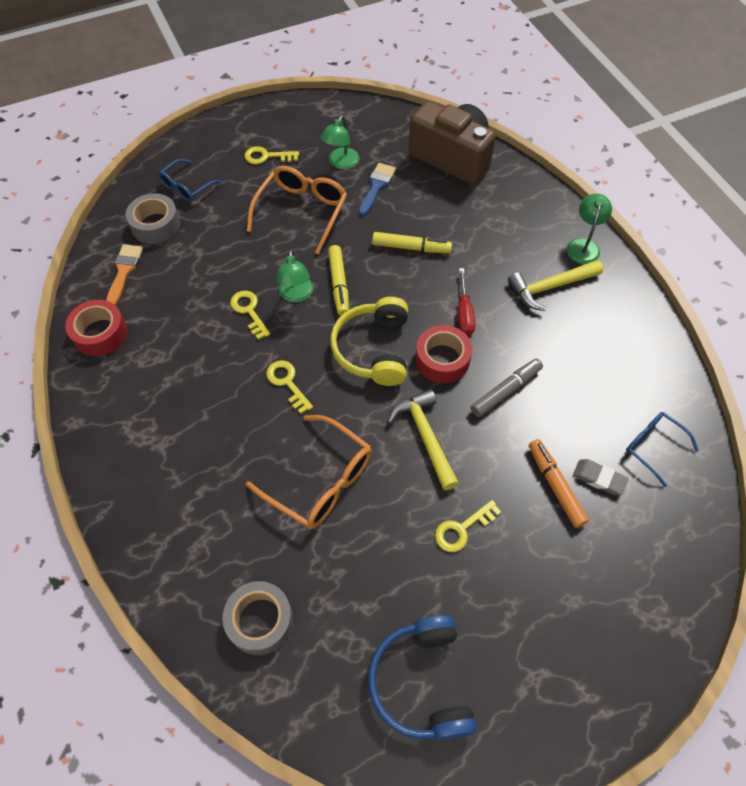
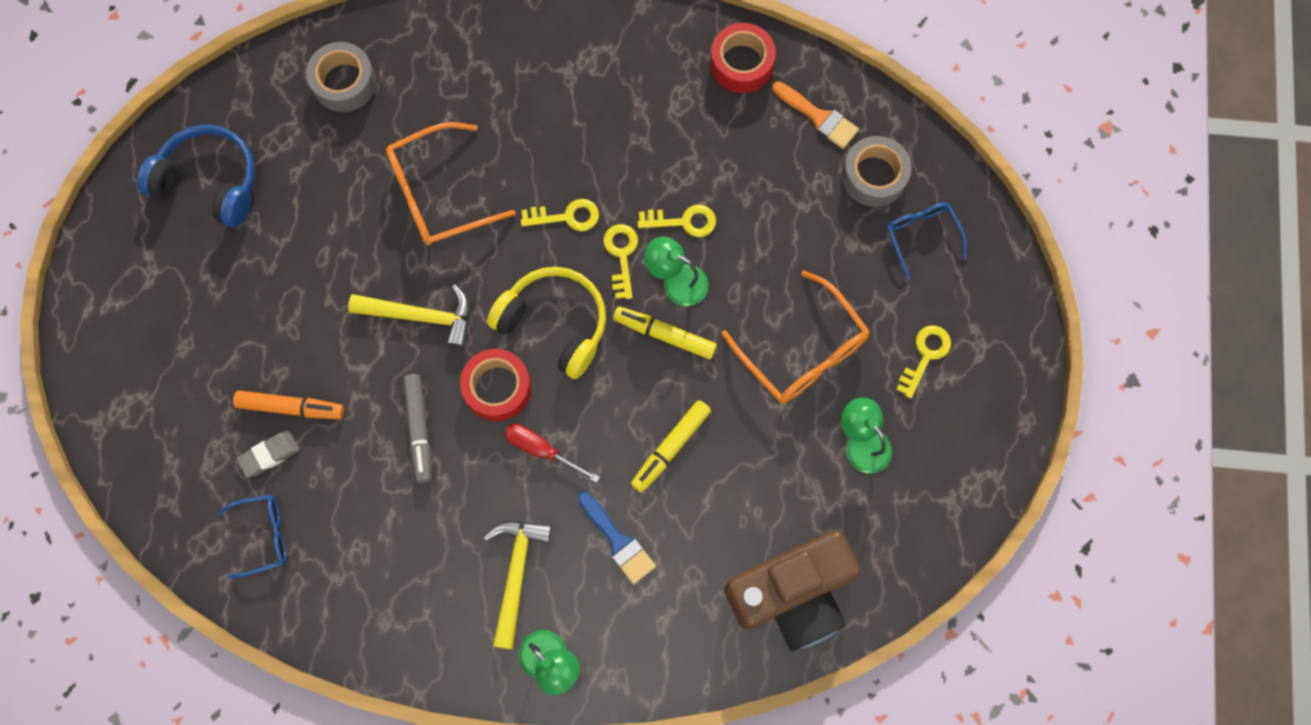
camera: 120 degrees right, 15 degrees up
blue brush [358,163,396,216] -> blue brush moved to [578,492,656,584]
yellow key [435,500,501,552] -> yellow key moved to [603,224,638,299]

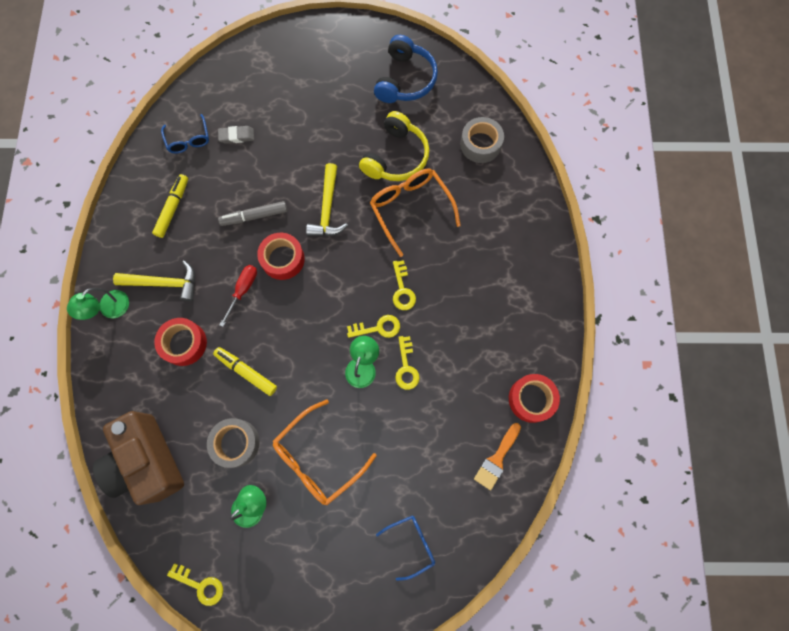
camera: 85 degrees right, 0 degrees up
orange marker [233,390,344,419] -> none
grey eraser [236,431,300,478] -> grey eraser turned 60 degrees counterclockwise [218,126,254,144]
yellow headphones [487,267,606,379] -> yellow headphones moved to [359,111,429,181]
blue brush [578,492,656,584] -> red tape [154,318,207,366]
yellow marker [613,306,717,359] -> yellow marker moved to [152,174,188,238]
grey tape [842,136,912,207] -> grey tape moved to [207,418,260,468]
yellow key [896,325,951,398] -> yellow key moved to [167,563,223,606]

